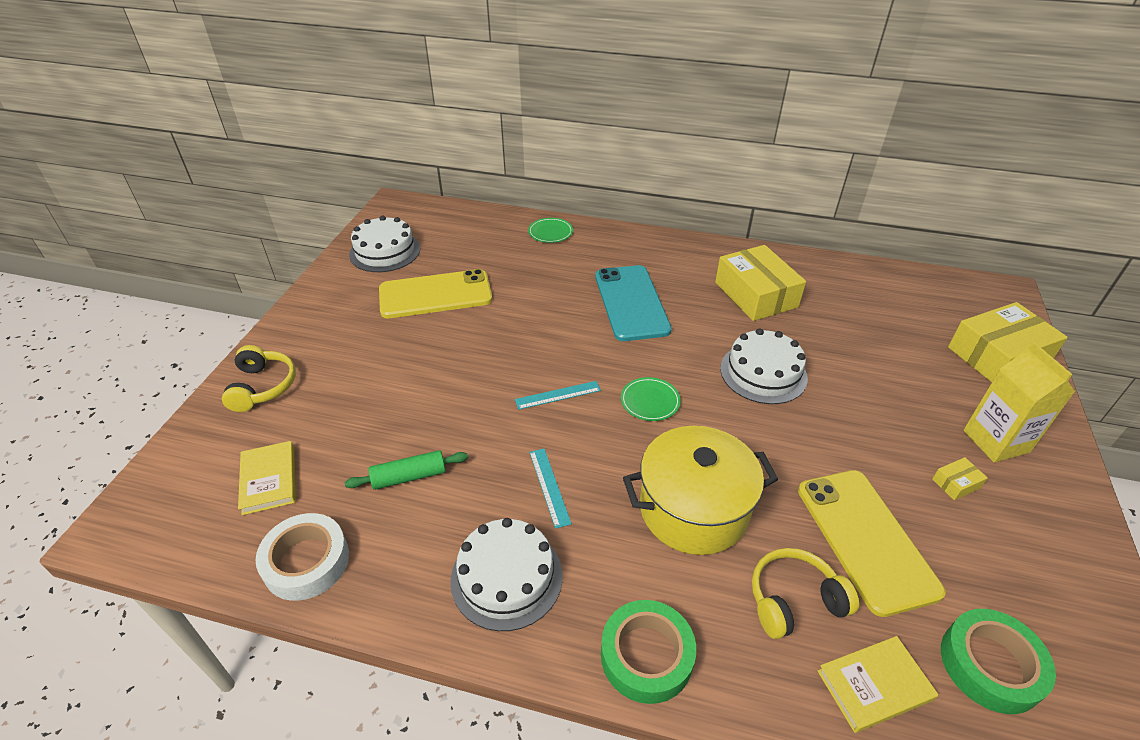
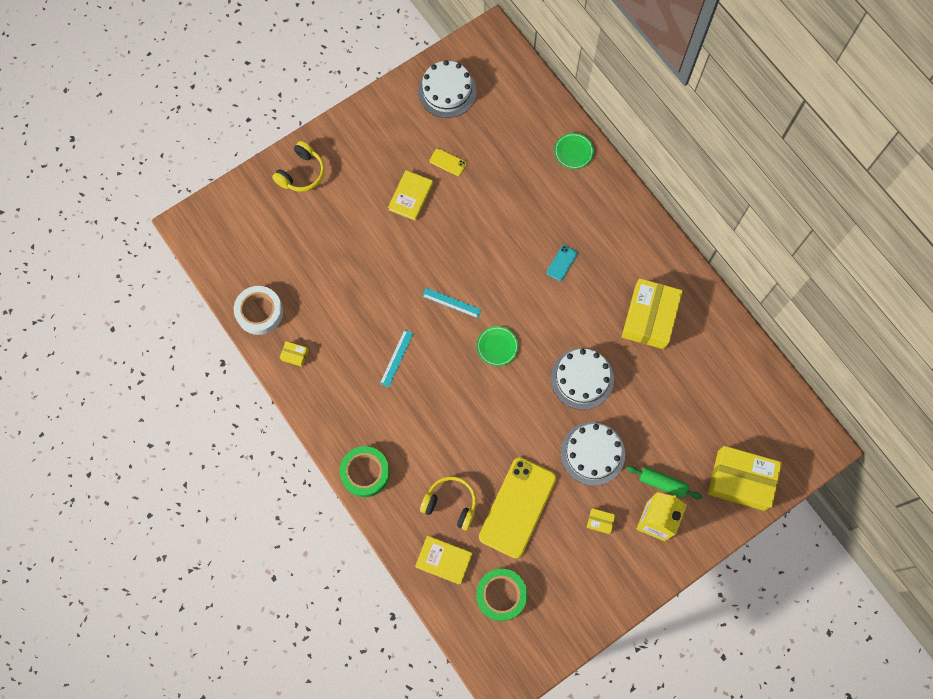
camera: 40 degrees right, 30 degrees up
yellow book [238,441,296,515] -> yellow book moved to [388,170,433,221]
green rolling pin [345,450,468,490] -> green rolling pin moved to [626,466,702,499]
yellow phone [379,269,492,318] -> yellow phone [429,148,467,176], size x0.41
white cake [450,518,563,631] -> white cake moved to [561,422,625,486]
turquoise phone [595,265,672,341] -> turquoise phone [547,245,578,281], size x0.41
yellow pot [623,426,778,555] -> none
none -> yellow box [280,341,309,367]

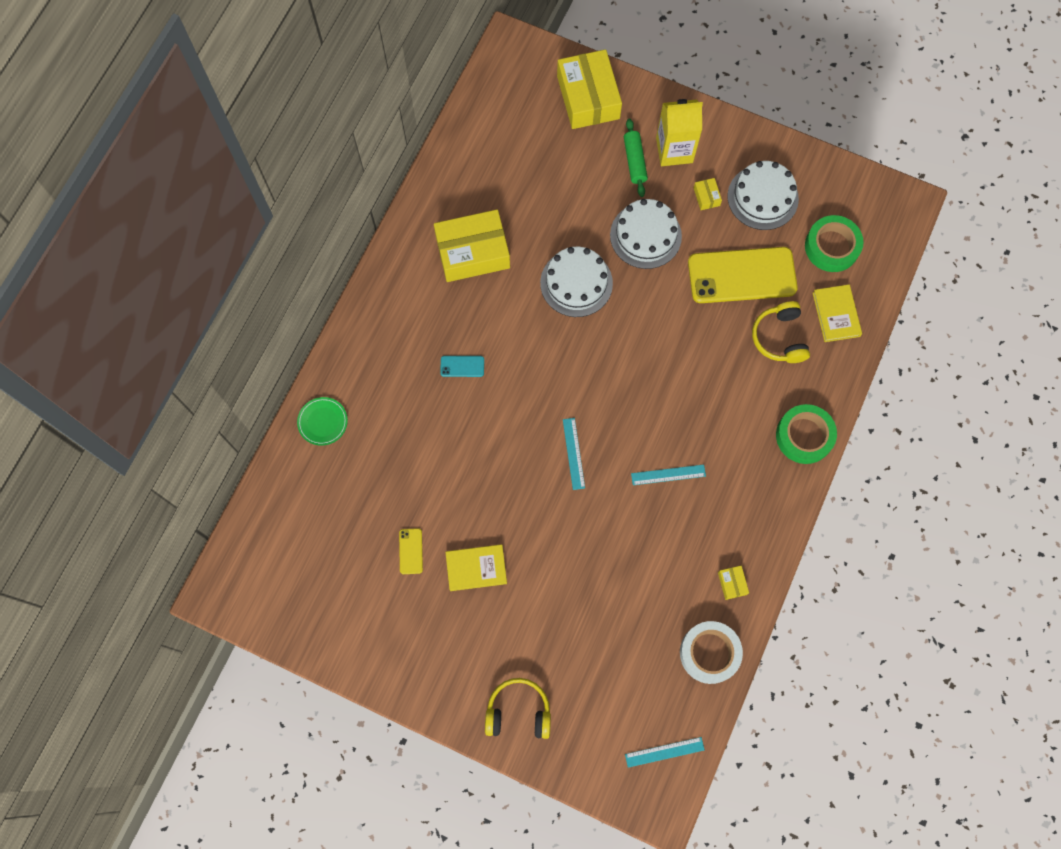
camera: 120 degrees left, 0 degrees up
white cake [418,60,477,118] -> white cake moved to [728,161,799,230]
green plate [477,326,519,366] -> none
none -> turquoise ruler [625,737,705,768]

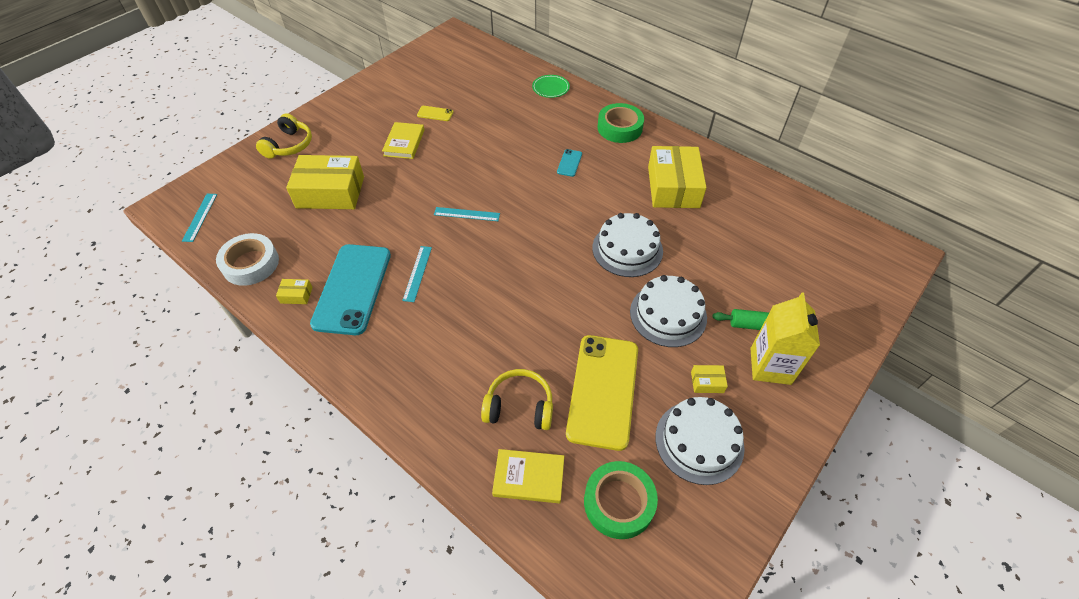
camera: 105 degrees right, 20 degrees down
yellow box [557,49,622,129] -> yellow box moved to [286,155,364,209]
green tape [776,404,837,464] -> green tape moved to [597,103,644,143]
none -> turquoise phone [310,244,391,335]

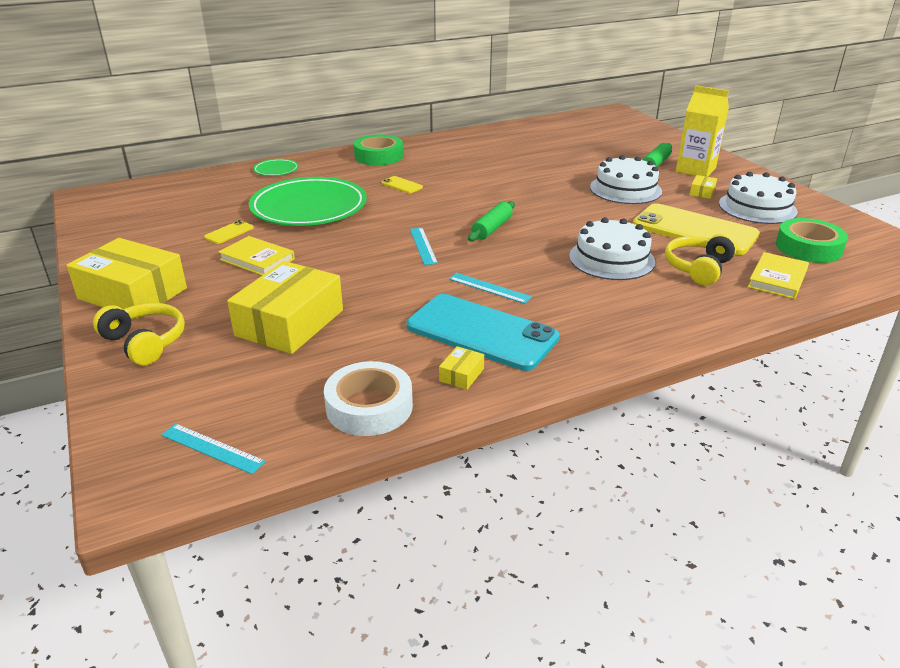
camera: 65 degrees left, 20 degrees down
turquoise ruler [434,207,500,221] -> turquoise ruler turned 45 degrees counterclockwise [410,228,438,265]
turquoise phone [557,149,582,177] -> yellow phone [382,176,423,193]
white cake [592,213,663,277] -> white cake moved to [569,217,655,280]
yellow box [648,146,707,208] -> yellow box moved to [66,238,187,319]
none -> green plate [249,177,367,226]
none -> green rolling pin [468,201,515,241]

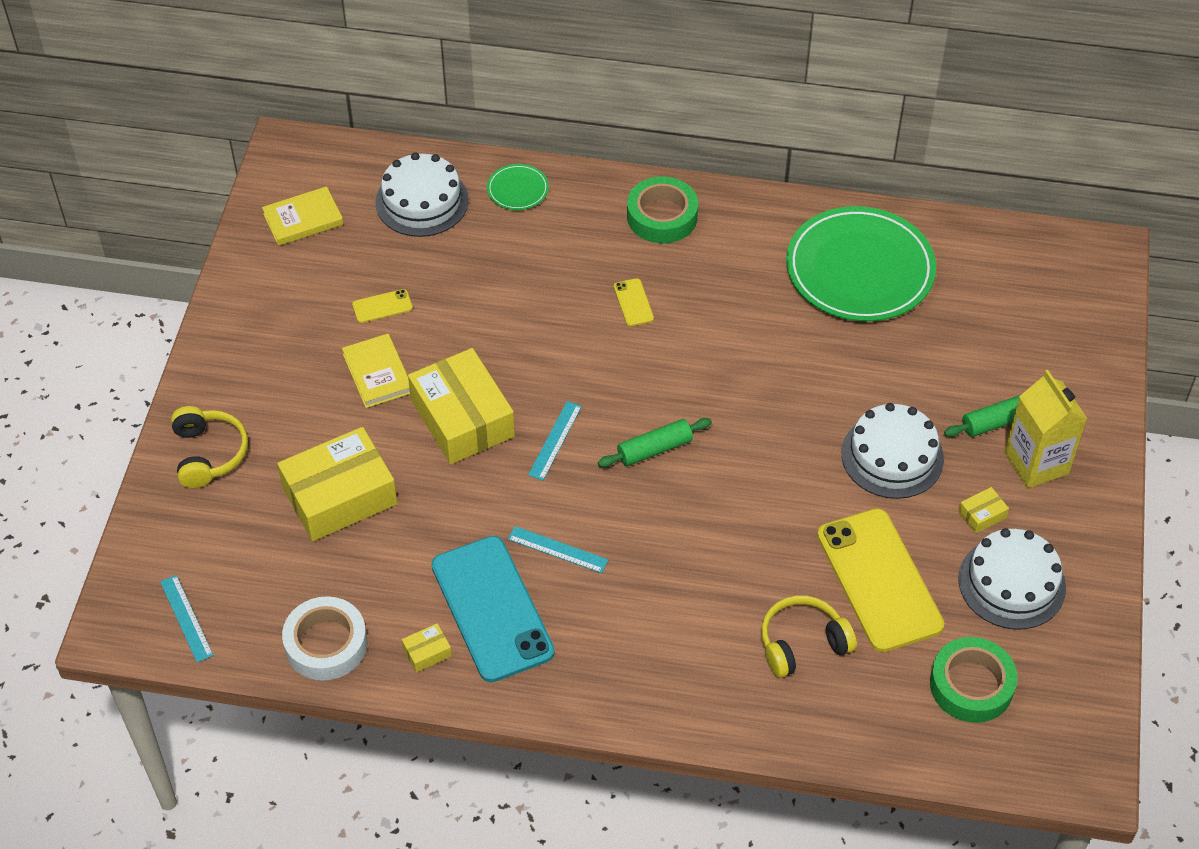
camera: 35 degrees right, 20 degrees up
yellow box [66,238,187,319] -> yellow box moved to [408,348,515,464]
green plate [249,177,367,226] -> green plate moved to [786,206,936,321]
turquoise ruler [449,273,532,304] -> turquoise ruler turned 45 degrees counterclockwise [508,526,608,573]
white cake [569,217,655,280] -> white cake moved to [375,153,469,237]
yellow book [748,252,809,299] -> yellow book moved to [262,186,344,246]

